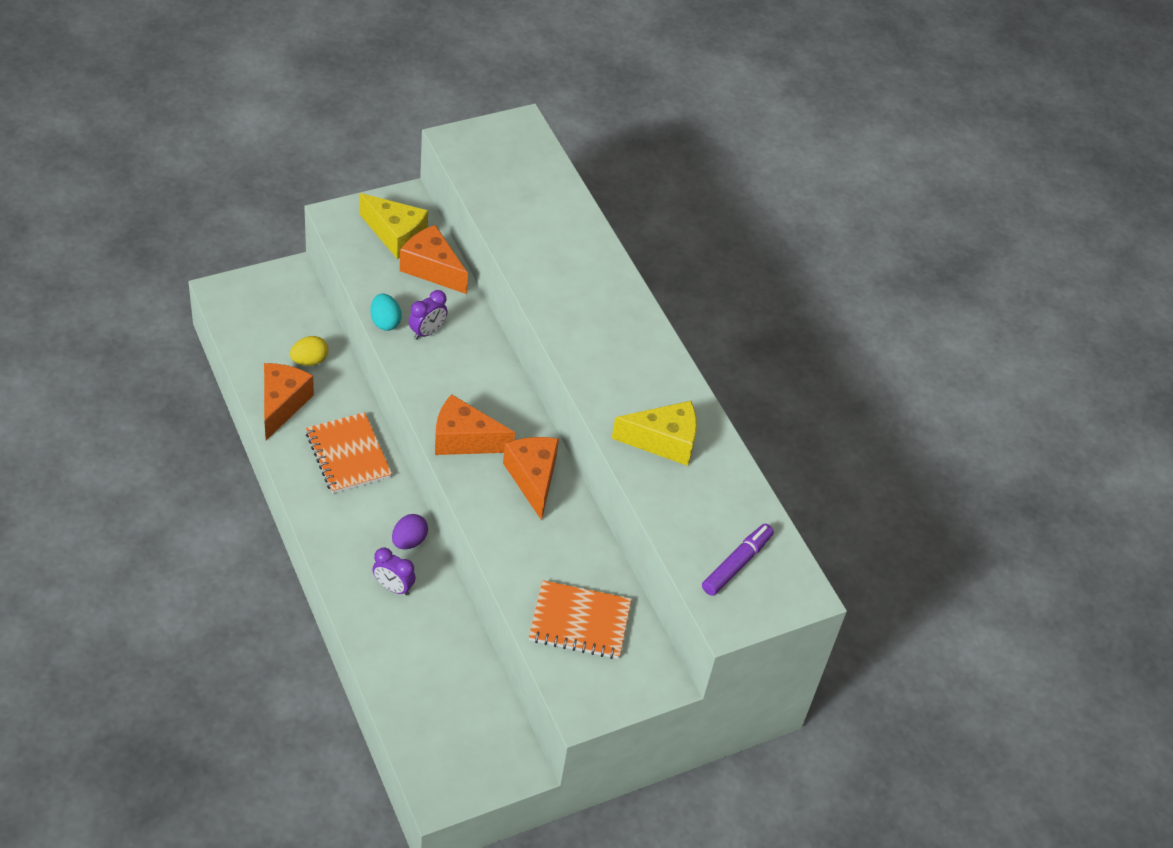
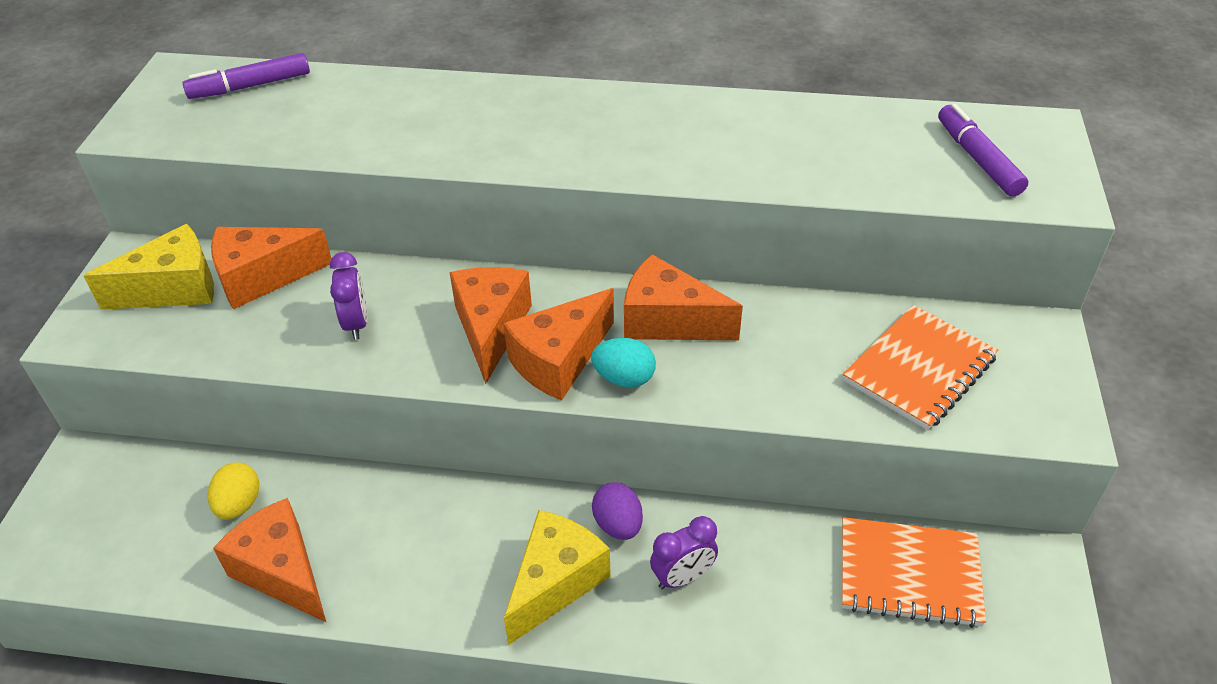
camera: 50 degrees left, 5 degrees down
orange notebook [306,412,392,494] -> orange notebook moved to [842,517,986,628]
turquoise egg [370,293,402,331] -> turquoise egg moved to [591,338,656,387]
yellow cheese [612,401,697,466] -> yellow cheese moved to [504,510,611,645]
none -> purple marker [182,53,310,99]
none -> orange cheese [449,267,532,384]

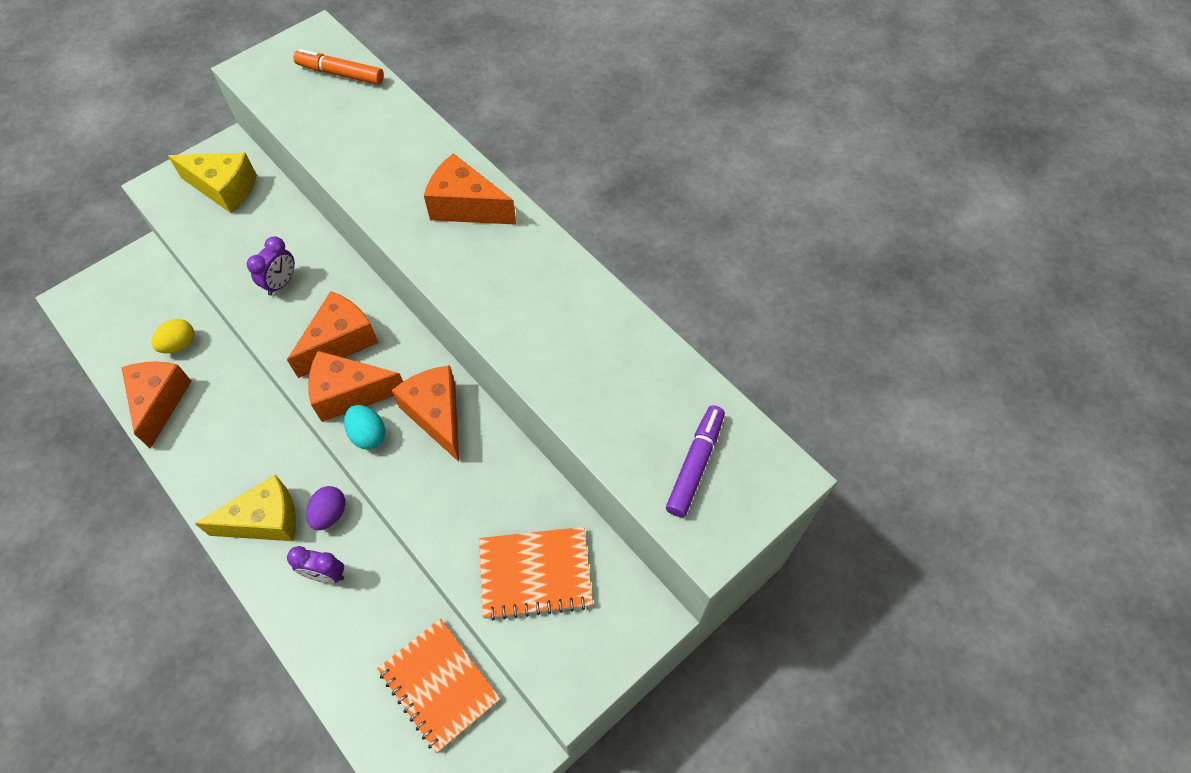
camera: 40 degrees right, 15 degrees up
purple marker [182,53,310,99] -> orange marker [294,49,384,85]
orange cheese [211,227,332,309] -> orange cheese moved to [424,153,516,225]

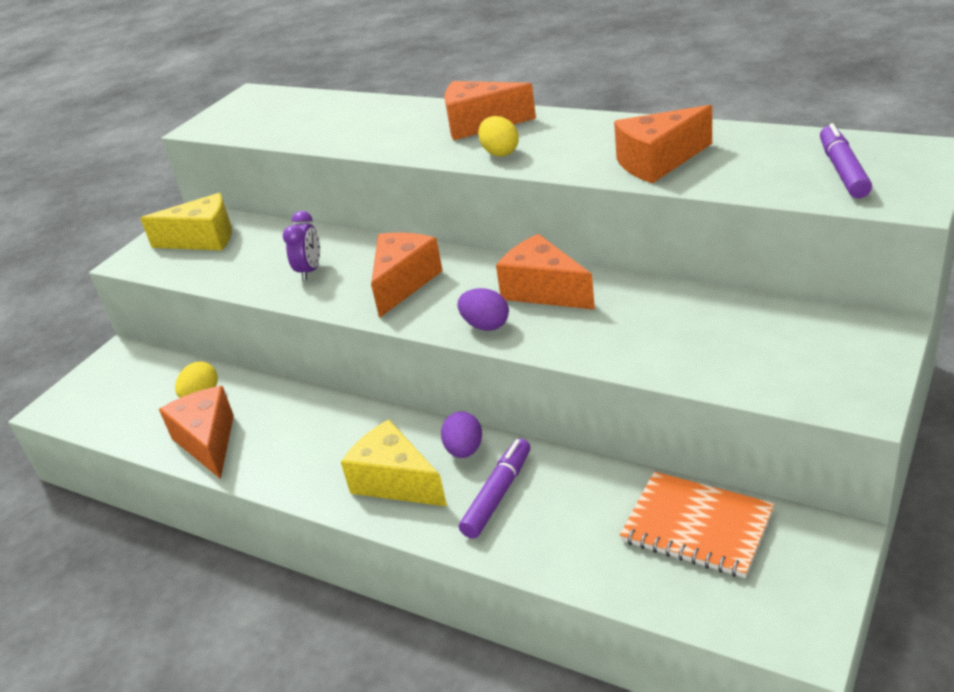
camera: 15 degrees left, 25 degrees down
yellow cheese [195,475,296,541] -> yellow cheese turned 105 degrees counterclockwise [341,420,447,507]
purple clock [287,546,344,584] -> purple marker [459,438,530,539]
orange marker [294,49,384,85] -> none
orange cheese [308,351,403,422] -> orange cheese moved to [614,105,712,183]
turquoise egg [344,405,385,450] -> purple egg [457,288,509,331]
orange notebook [479,527,593,621] -> none
none -> yellow egg [478,116,519,157]

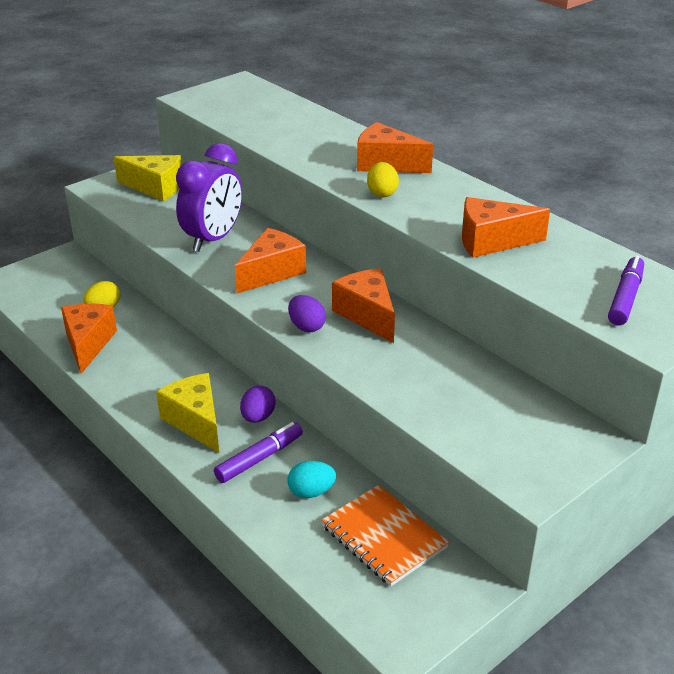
camera: 15 degrees right, 0 degrees up
purple clock [283,211,320,280] -> purple clock [176,143,242,252], size x1.93
none -> turquoise egg [288,461,336,498]

